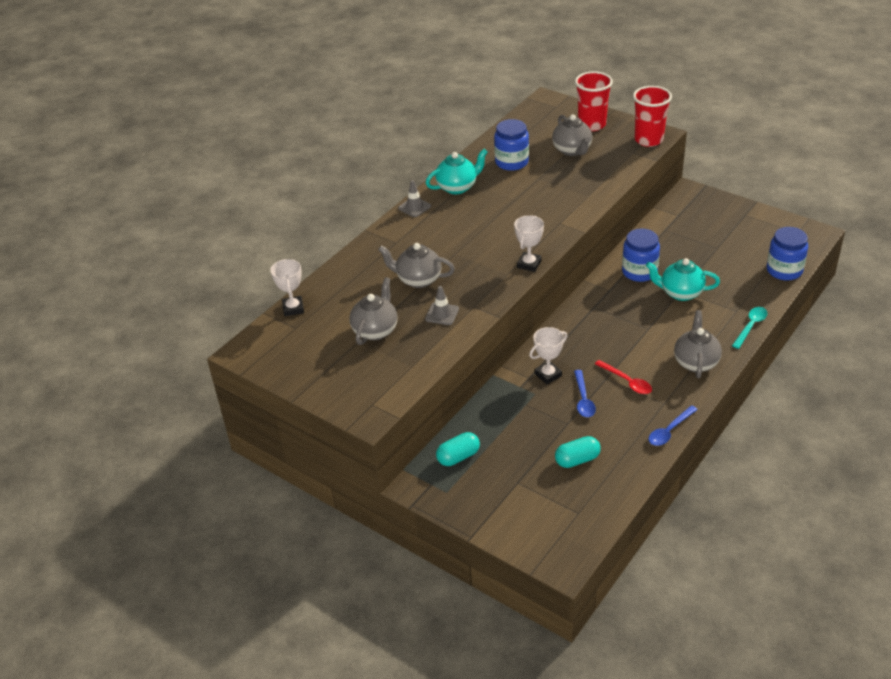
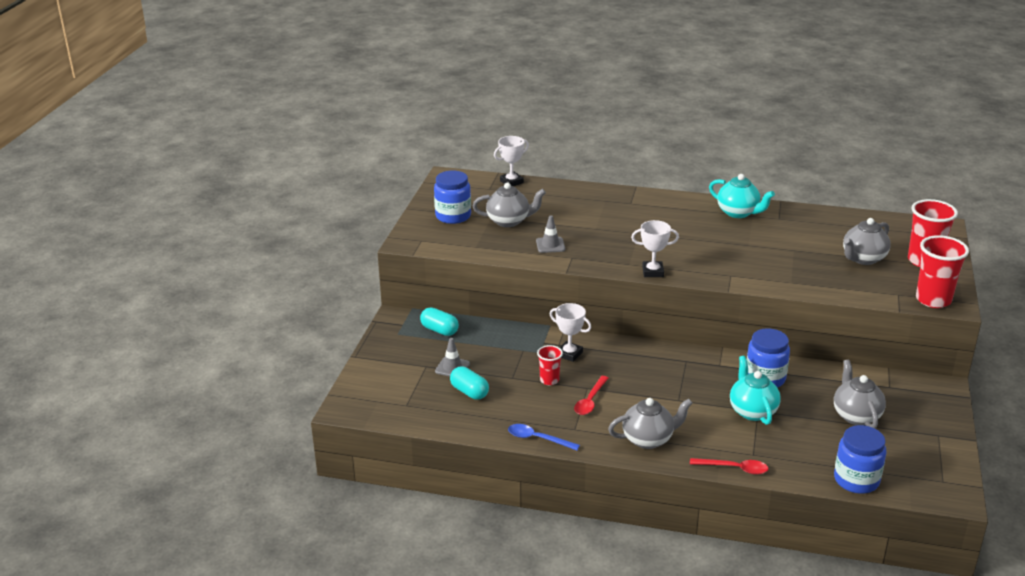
camera: 65 degrees right, 10 degrees down
grey teapot [378,243,455,288] -> grey teapot moved to [834,360,886,429]
grey traffic cone [398,180,431,217] -> grey traffic cone moved to [435,338,470,377]
blue jar [494,119,529,171] -> blue jar moved to [434,170,471,224]
blue spoon [574,370,596,417] -> red cup [537,345,563,385]
turquoise spoon [732,307,767,349] -> red spoon [690,458,768,475]

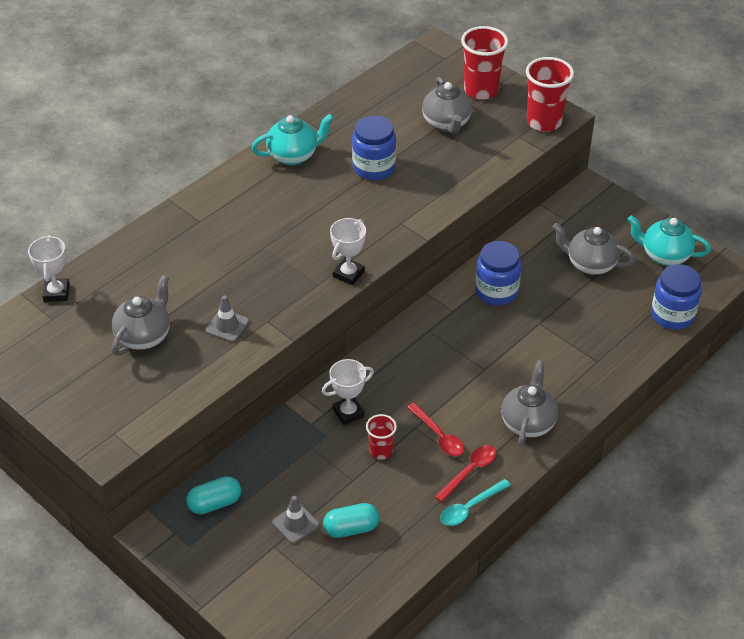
camera: 60 degrees left, 15 degrees up
blue jar [434,170,471,224] -> blue jar moved to [352,115,396,180]
blue spoon [508,424,580,450] -> turquoise spoon [440,479,511,526]
red spoon [690,458,768,475] -> red spoon moved to [435,445,496,502]
turquoise teapot [730,356,781,425] -> turquoise teapot moved to [627,215,711,266]

